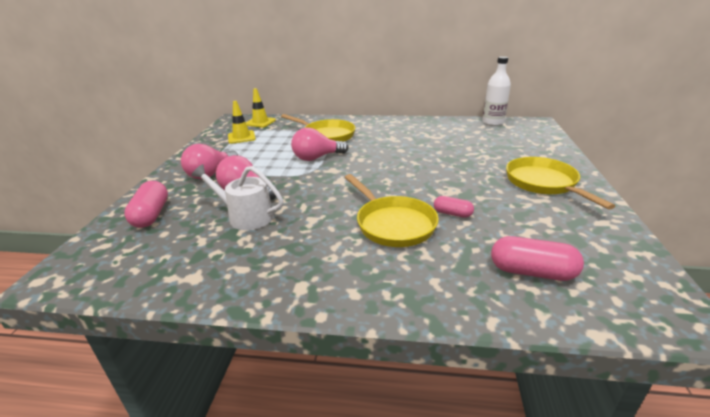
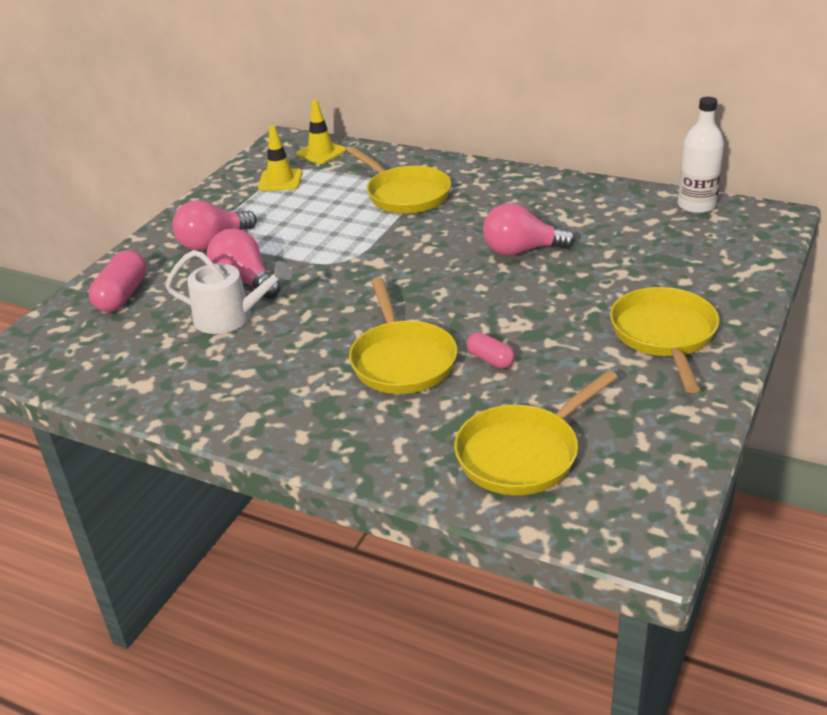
camera: 20 degrees right, 5 degrees up
white watering can [191,164,283,230] -> white watering can turned 150 degrees clockwise [165,250,292,334]
pink light bulb [291,128,348,161] -> pink light bulb moved to [483,203,576,256]
pink capsule [491,236,584,281] -> yellow pan [454,370,618,495]

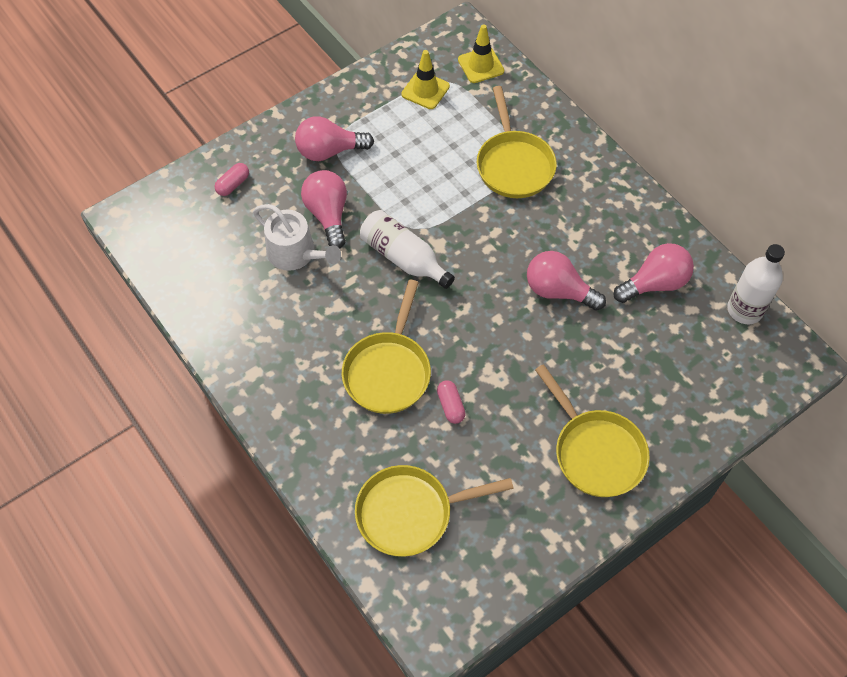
camera: 25 degrees right, 25 degrees up
pink capsule [89,250,146,312] -> pink capsule [215,163,249,196], size x0.59
yellow pan [610,287,719,393] -> yellow pan turned 120 degrees clockwise [535,364,650,497]
none -> white bottle [360,210,455,289]
none -> pink light bulb [614,243,694,303]

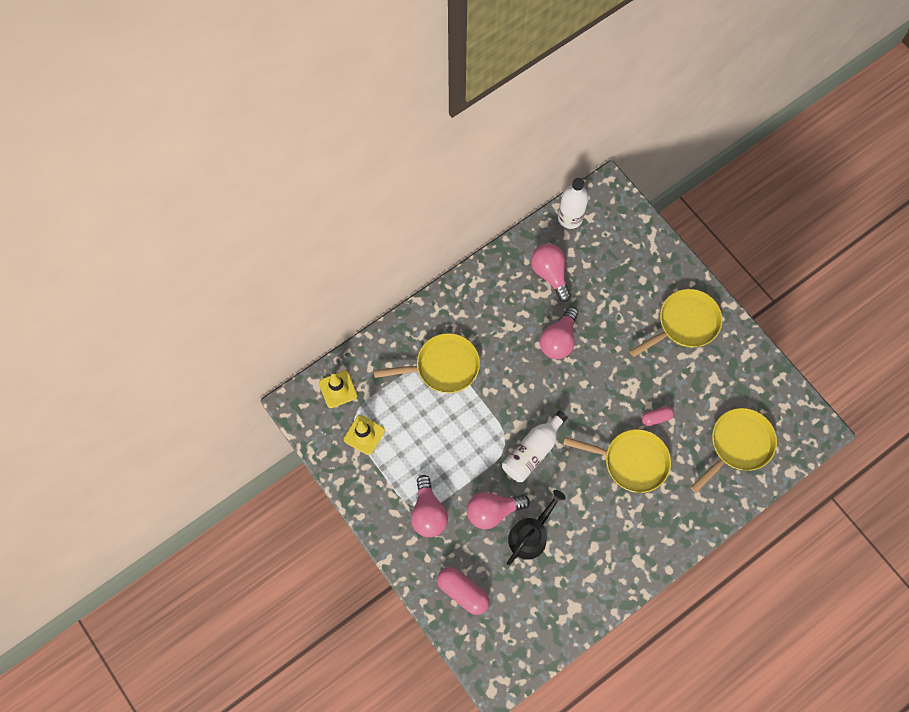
camera: 90 degrees left, 10 degrees up
pink capsule [215,163,249,196] -> pink capsule [437,567,489,615], size x1.70
white watering can [253,204,341,271] -> black watering can [507,490,566,565]
yellow pan [355,465,514,557] -> yellow pan turned 120 degrees counterclockwise [690,408,777,493]

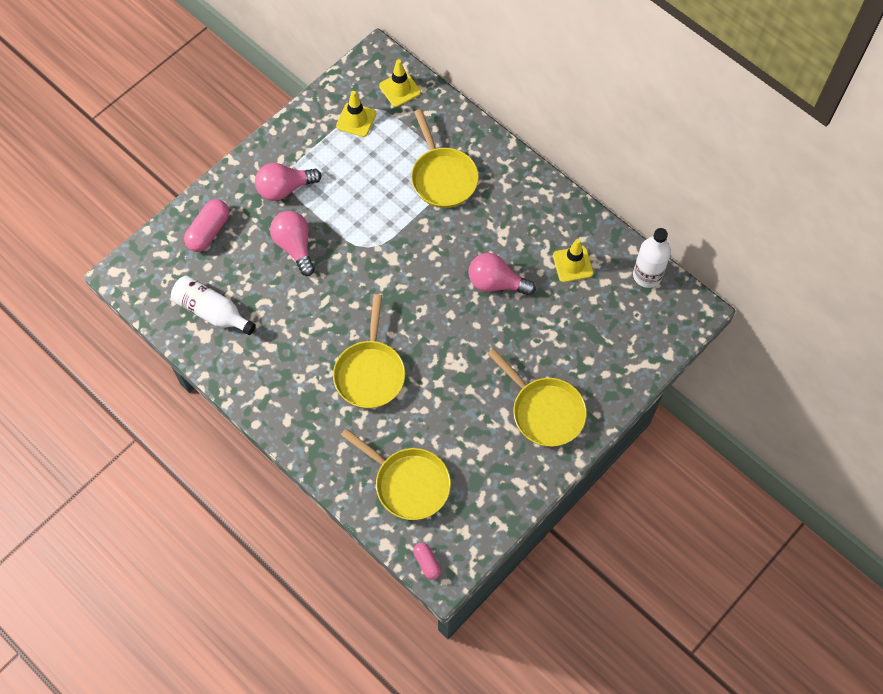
camera: 80 degrees right, 5 degrees down
white bottle [502,411,568,482] -> white bottle moved to [171,275,256,335]
black watering can [507,490,566,565] -> none
pink light bulb [531,244,571,302] -> yellow traffic cone [553,239,593,282]
pink capsule [642,406,674,426] -> pink capsule moved to [413,542,441,580]

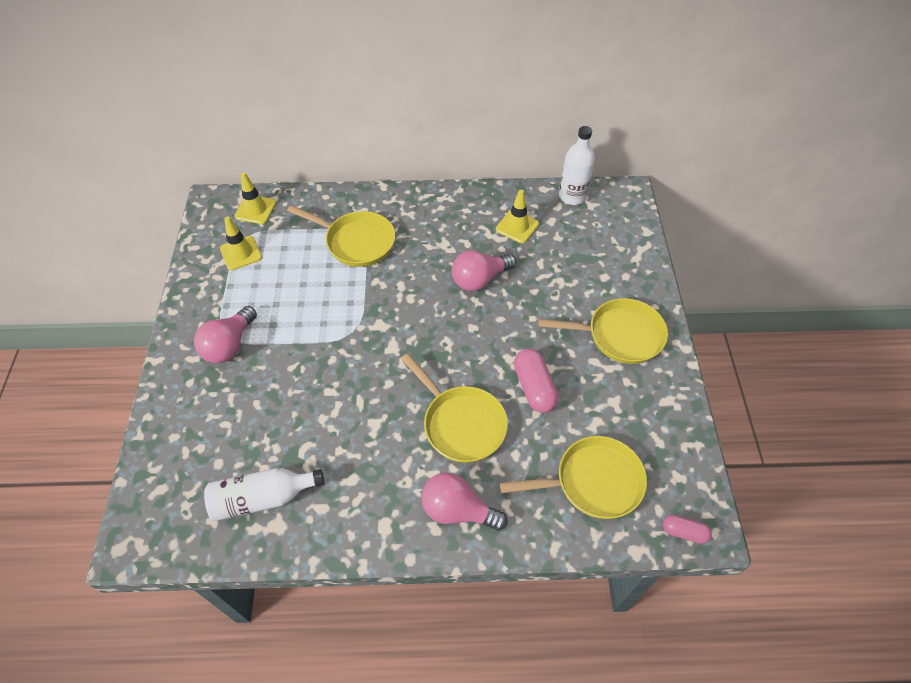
camera: 45 degrees left, 10 degrees down
pink capsule [184,199,229,252] -> pink capsule moved to [514,348,559,413]
pink light bulb [270,211,315,276] -> pink light bulb moved to [422,472,508,531]

